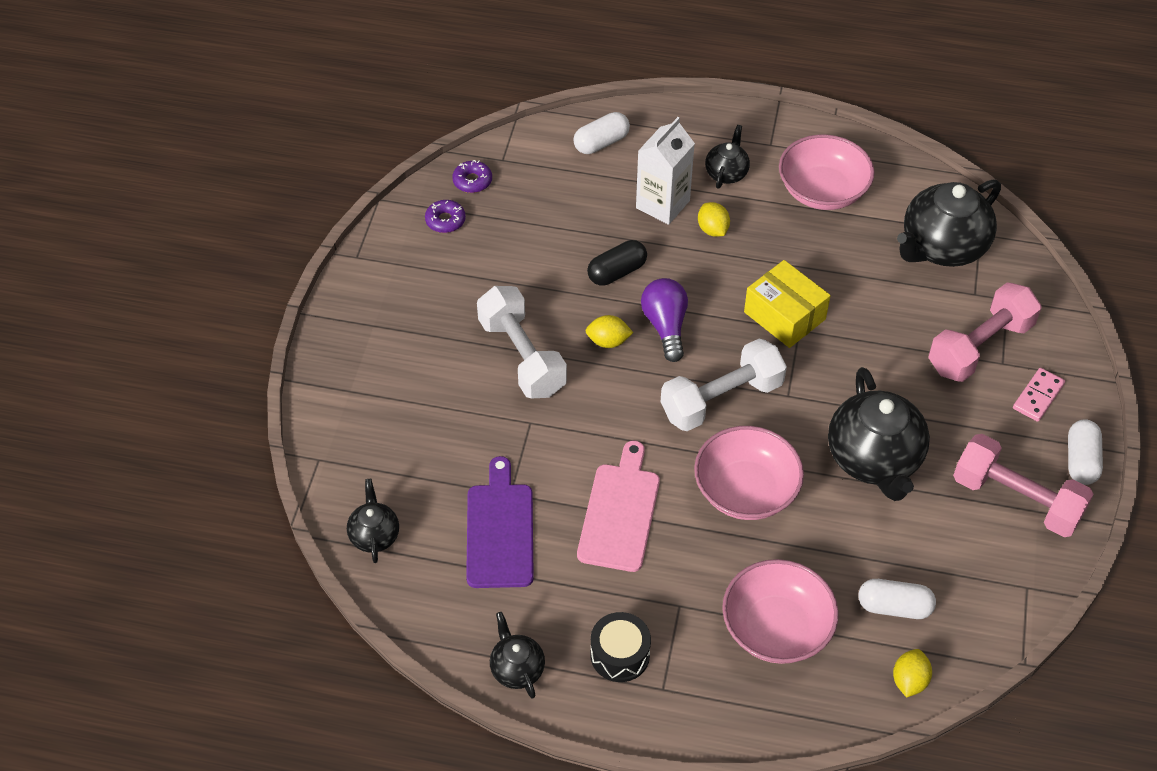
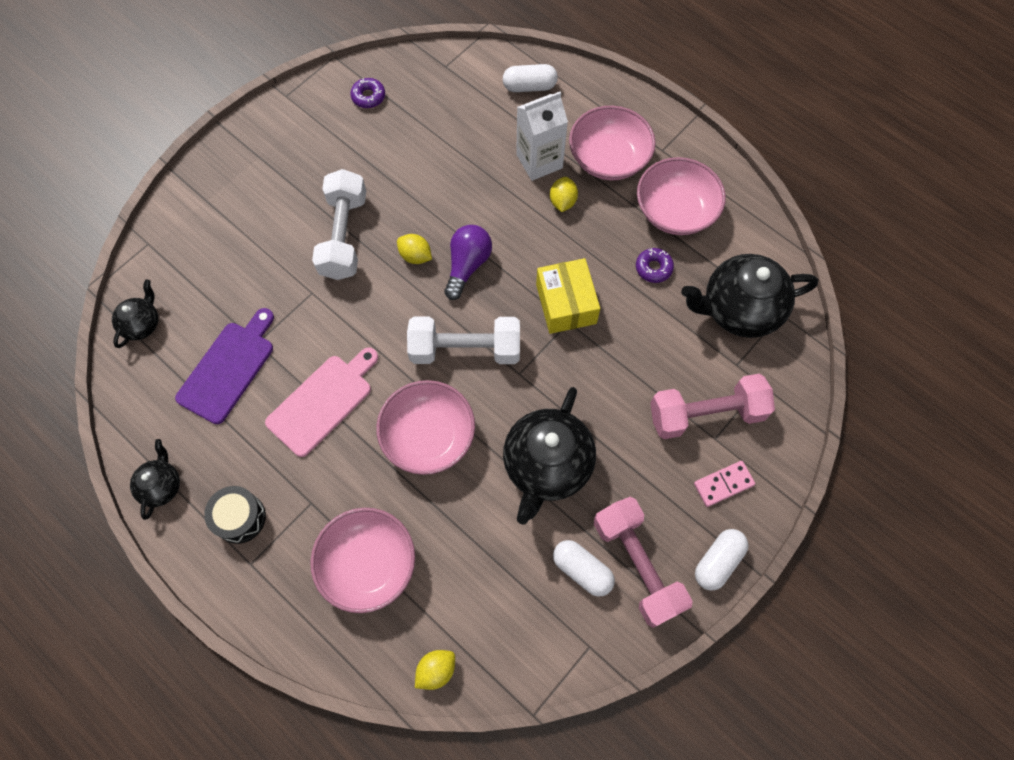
camera: 30 degrees right, 15 degrees up
purple donut [452,160,492,193] -> purple donut moved to [636,248,674,283]
black capsule [587,240,647,285] -> none
black teapot [705,125,750,189] -> pink bowl [569,106,656,180]
white capsule [858,579,936,619] -> white capsule moved to [553,540,615,597]

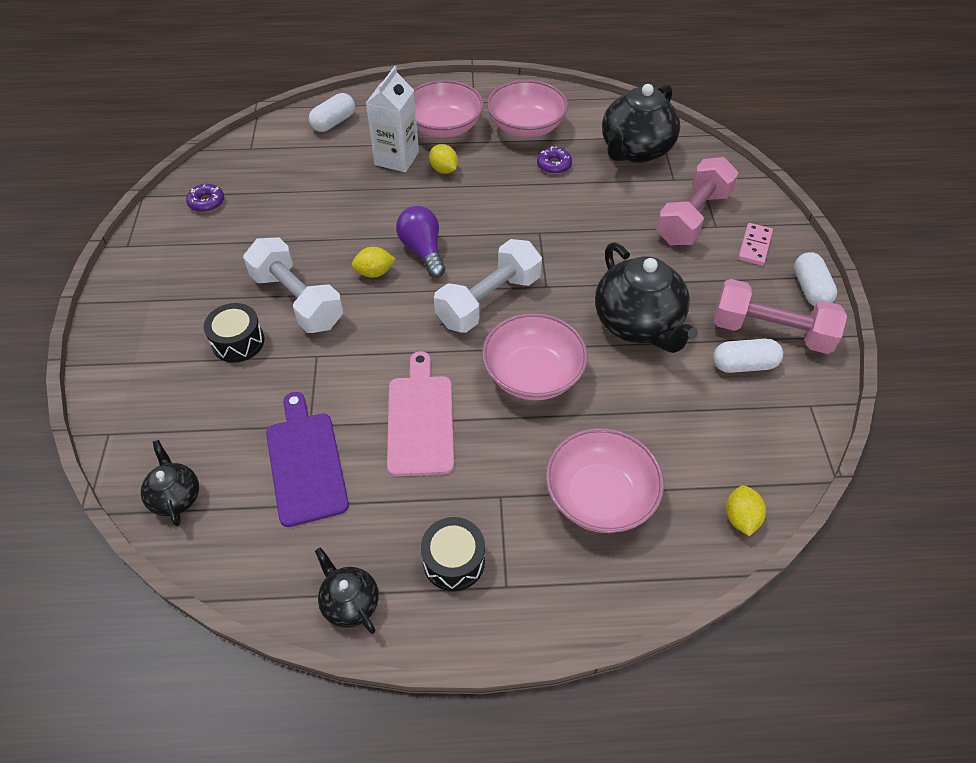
camera: 45 degrees left, 15 degrees down
yellow box [536,258,600,334] -> none
none -> black drum [204,303,264,363]

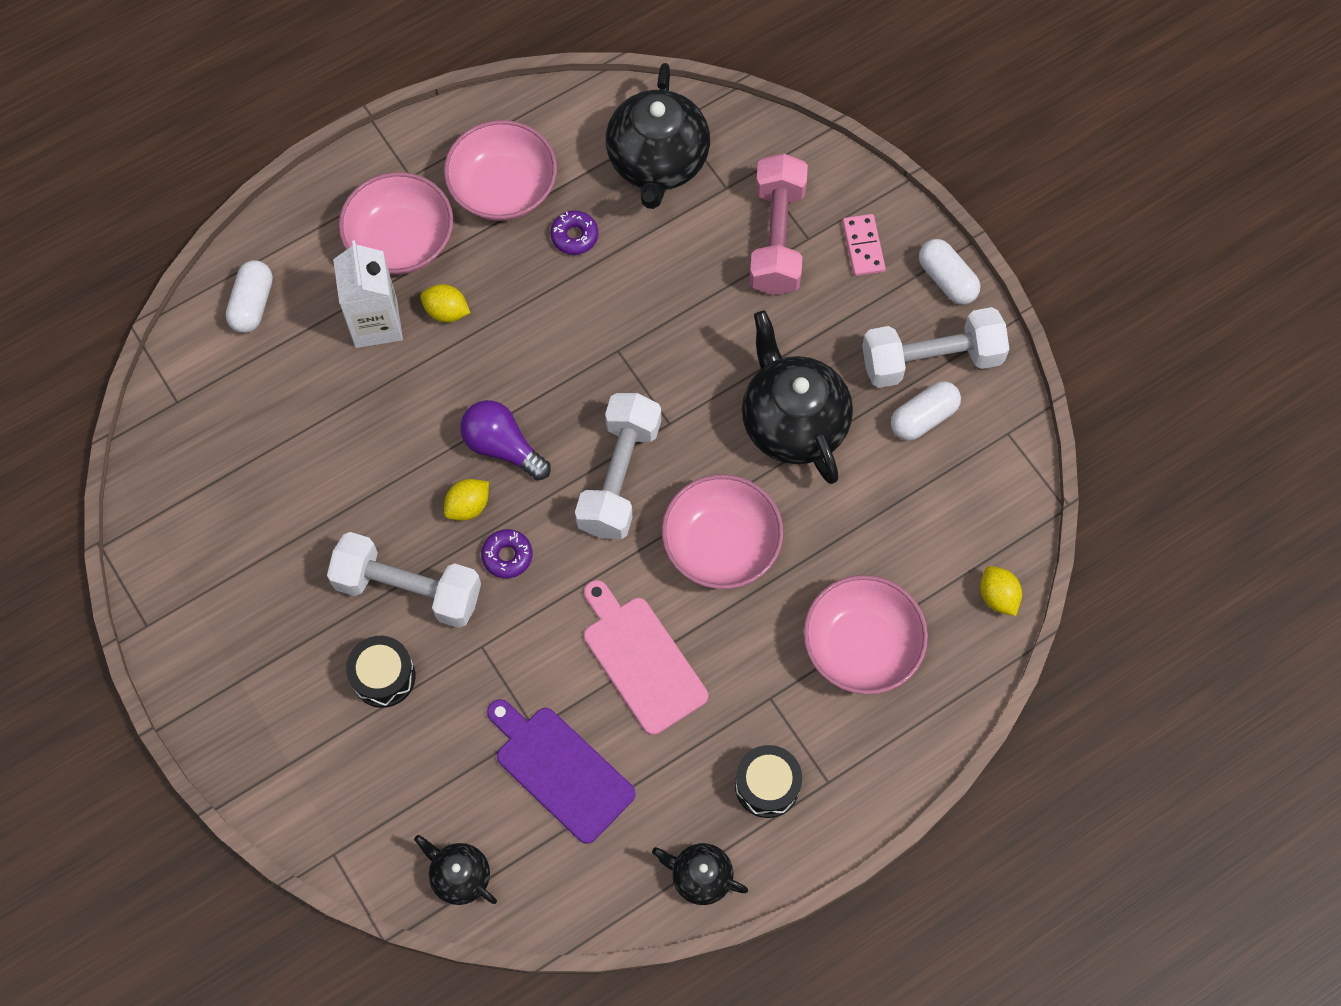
camera: 30 degrees left, 15 degrees up
purple donut [186,184,224,212] -> purple donut moved to [481,529,532,579]
black teapot [595,242,698,353] -> black teapot turned 150 degrees counterclockwise [742,311,853,484]
pink dumbbell [714,279,847,354] -> white dumbbell [862,307,1009,388]

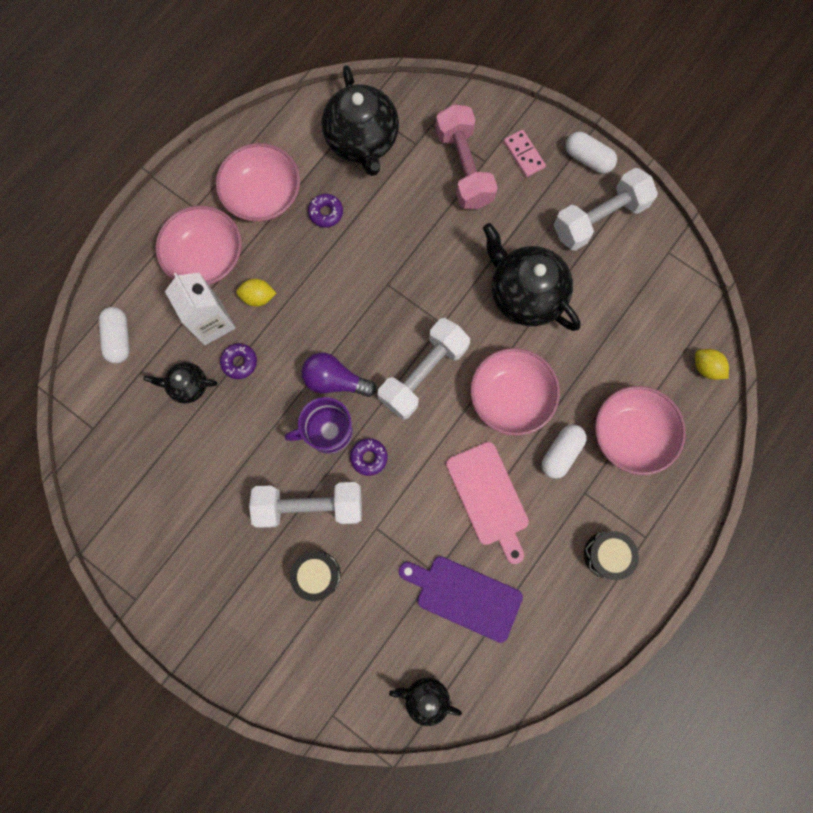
camera: 20 degrees left, 10 degrees up
yellow lemon [444,479,489,521] -> purple mug [285,397,353,454]
white dumbbell [575,393,661,539] -> white dumbbell turned 45 degrees clockwise [378,318,470,420]
pink cutting board [584,580,708,735] -> pink cutting board turned 150 degrees counterclockwise [446,442,529,564]
black teapot [652,843,748,905] -> black teapot moved to [144,362,217,404]
white capsule [891,381,961,440] -> white capsule moved to [542,424,587,479]
none -> purple donut [220,343,257,379]

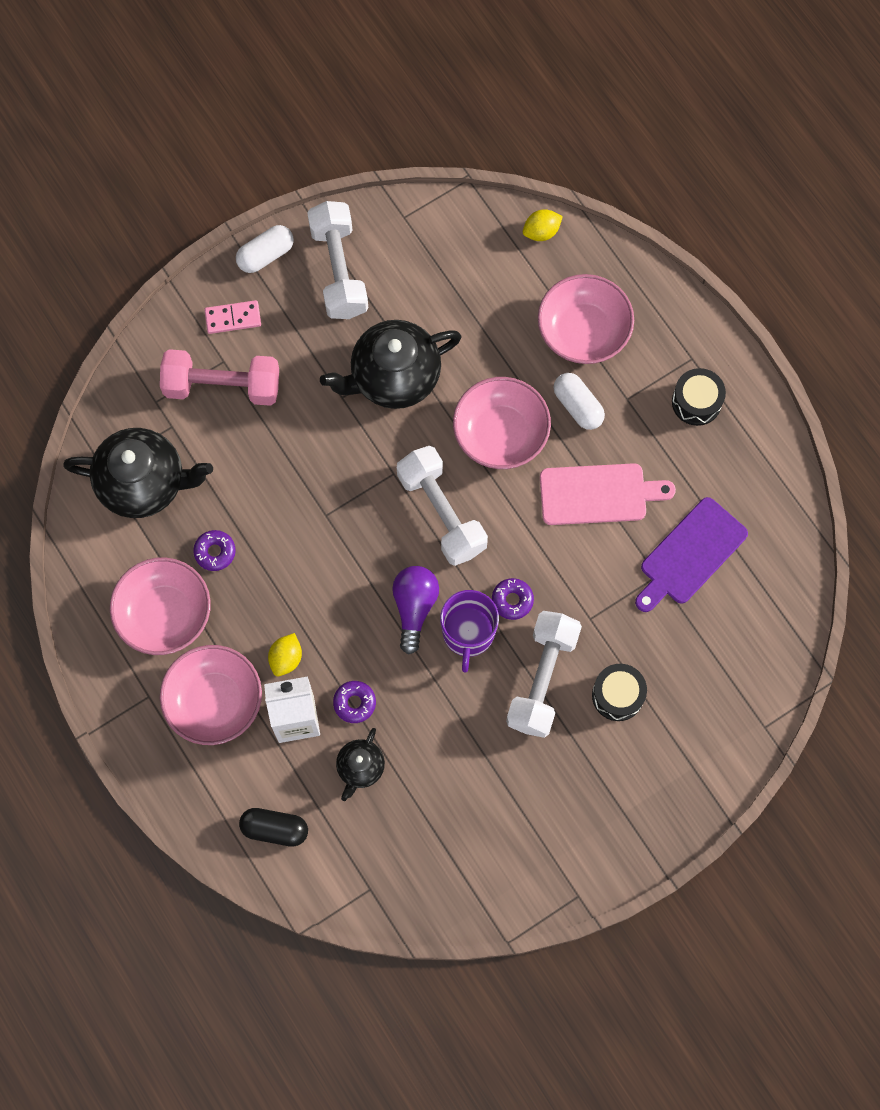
camera: 70 degrees left, 5 degrees down
white capsule [99,307,130,364] -> black capsule [239,808,308,847]
purple light bulb [302,353,376,397] -> purple light bulb turned 150 degrees clockwise [392,566,439,654]
black teapot [389,678,462,726] -> none

